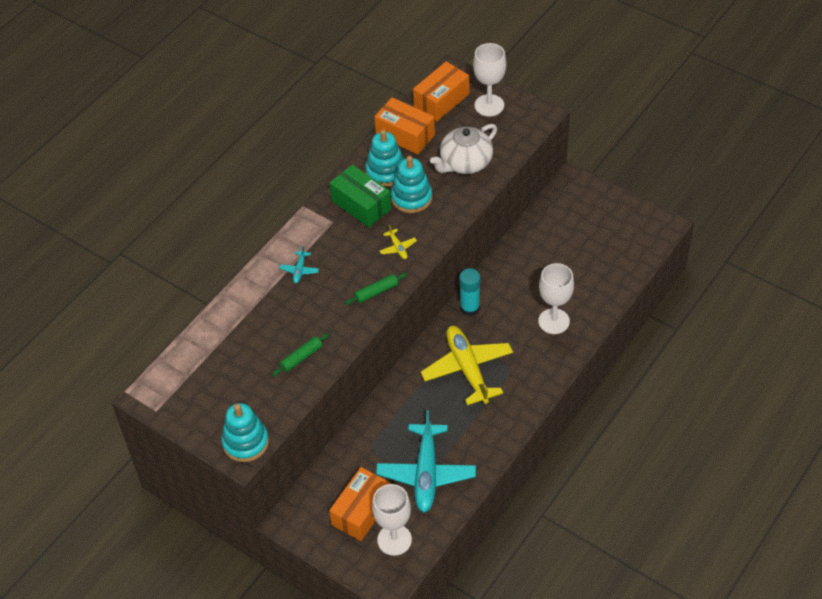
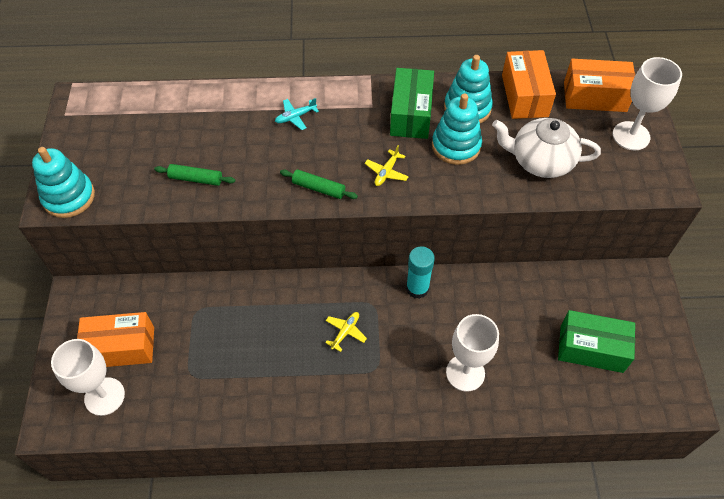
camera: 50 degrees right, 5 degrees up
turquoise plane [376,410,476,512] -> none
yellow plane [421,326,513,405] -> yellow plane [325,312,367,352], size x0.41
none -> green box [558,310,635,373]

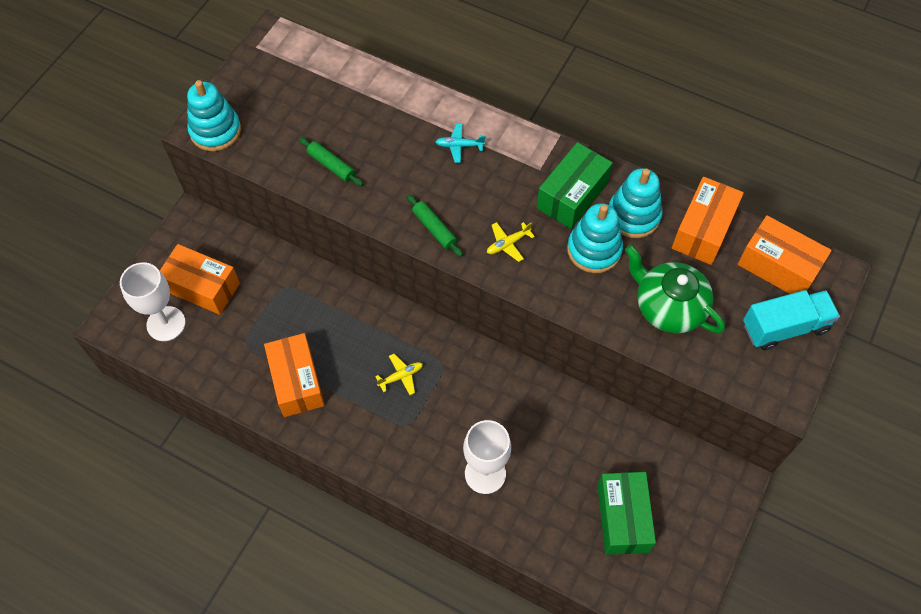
camera: 30 degrees right, 5 degrees up
turquoise glue stick [406,246,435,299] -> none
white teapot [492,118,601,178] -> green teapot [625,245,725,333]
green box [558,310,635,373] -> green box turned 45 degrees clockwise [597,472,656,555]
white goblet [613,57,682,150] -> turquoise truck [743,290,840,350]
none -> orange box [264,333,325,417]

